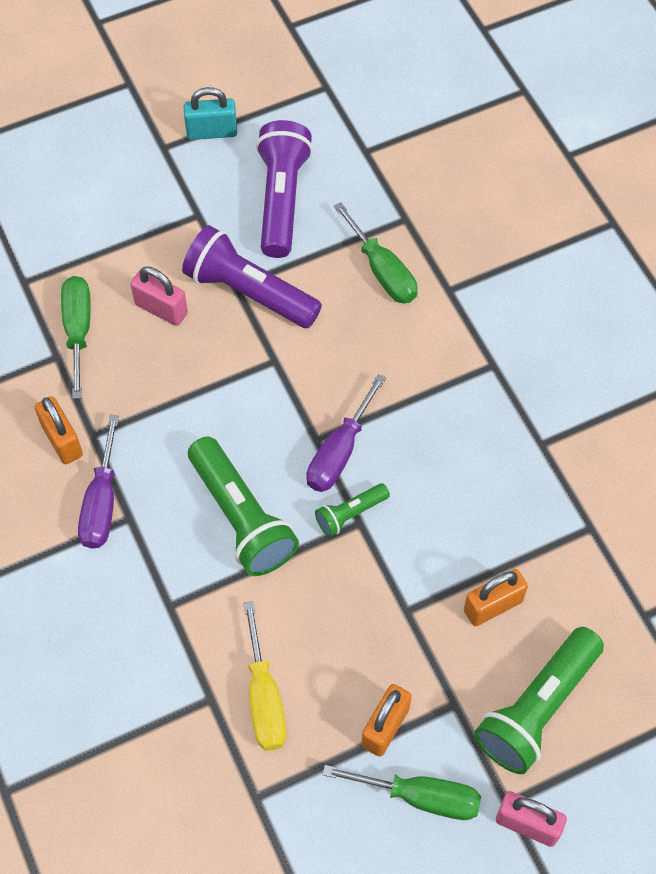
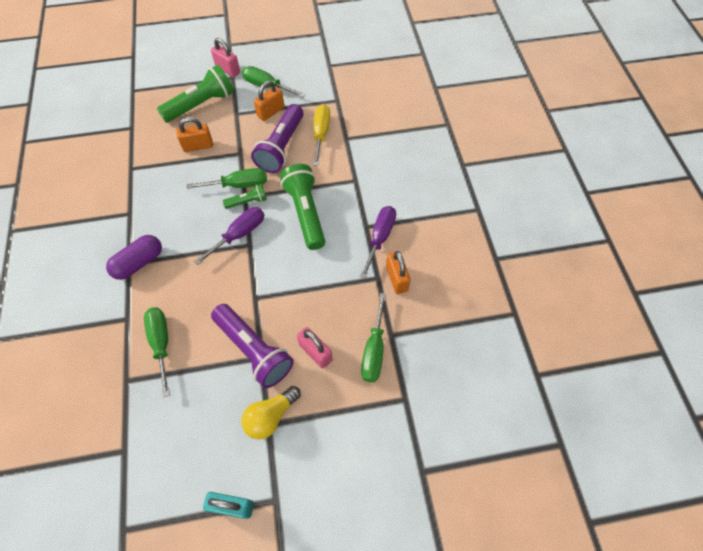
camera: 165 degrees left, 0 degrees up
purple flashlight [256,120,313,258] -> purple flashlight moved to [251,104,303,173]
none -> purple capsule [106,235,162,280]
none -> green screwdriver [186,168,267,189]
none -> yellow light bulb [241,386,301,440]

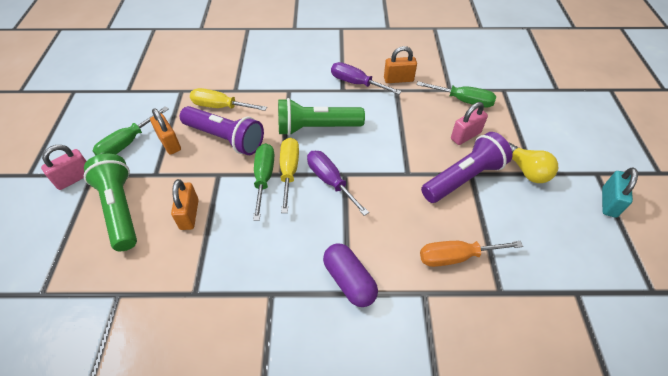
camera: 80 degrees left, 10 degrees down
green screwdriver [144,307,170,397] -> orange screwdriver [420,241,523,267]
green flashlight [223,184,267,209] -> yellow screwdriver [280,137,299,213]

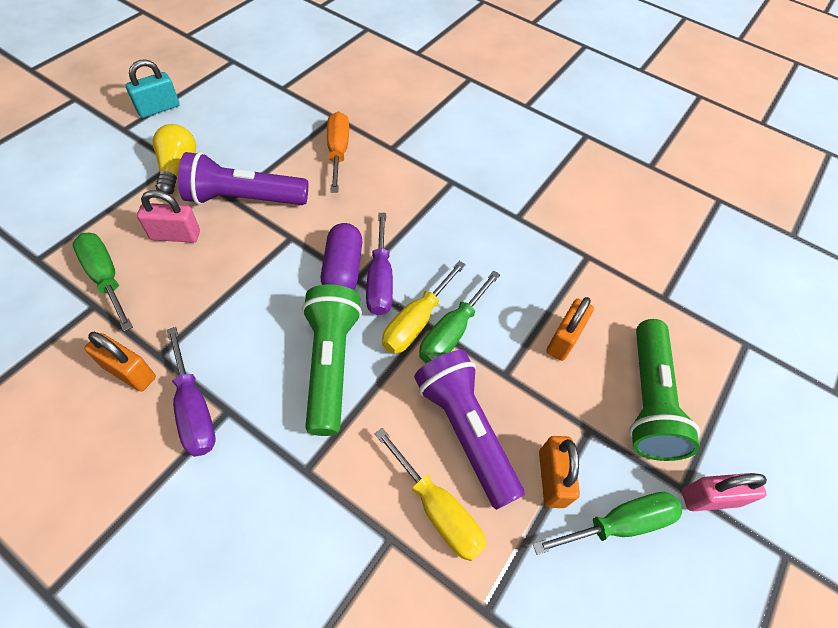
camera: 150 degrees left, 5 degrees up
green flashlight [278,98,365,136] -> green flashlight turned 120 degrees counterclockwise [302,284,362,436]
purple capsule [323,244,378,307] -> purple capsule moved to [321,223,362,290]
orange screwdriver [420,241,523,267] -> orange screwdriver turned 120 degrees counterclockwise [327,112,349,192]

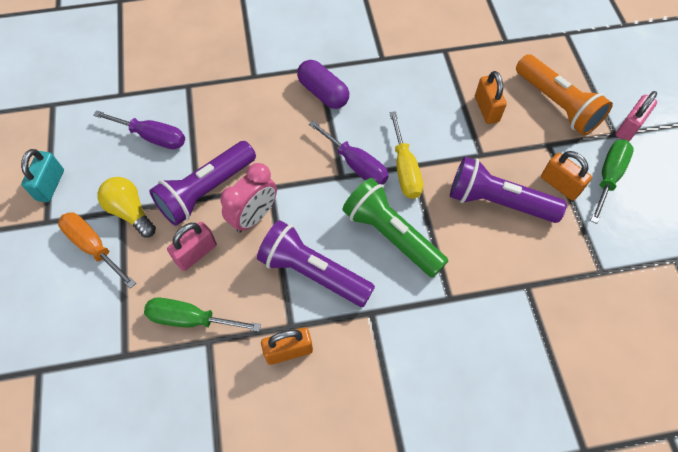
camera: 40 degrees left, 5 degrees up
purple screwdriver [167,327,215,457] -> purple screwdriver moved to [93,110,185,149]
purple capsule [321,223,362,290] -> purple capsule moved to [297,60,349,109]
orange screwdriver [327,112,349,192] -> orange screwdriver moved to [58,212,136,289]
yellow screwdriver [375,428,486,561] -> none
green screwdriver [419,271,500,364] -> none
green flashlight [629,319,700,461] -> orange flashlight [516,54,613,135]
none -> pink clock [220,163,277,233]
none -> purple flashlight [257,220,375,307]

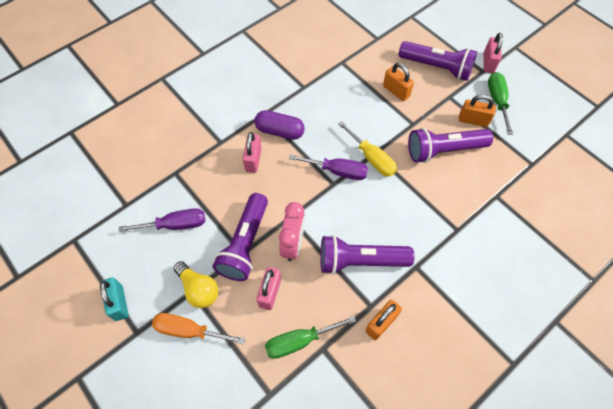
camera: 30 degrees left, 0 degrees up
yellow light bulb [98,177,156,238] -> yellow light bulb turned 150 degrees counterclockwise [173,261,218,308]
green flashlight [342,178,448,278] -> none
orange flashlight [516,54,613,135] -> purple flashlight [399,41,477,81]
none -> pink padlock [243,132,262,173]

